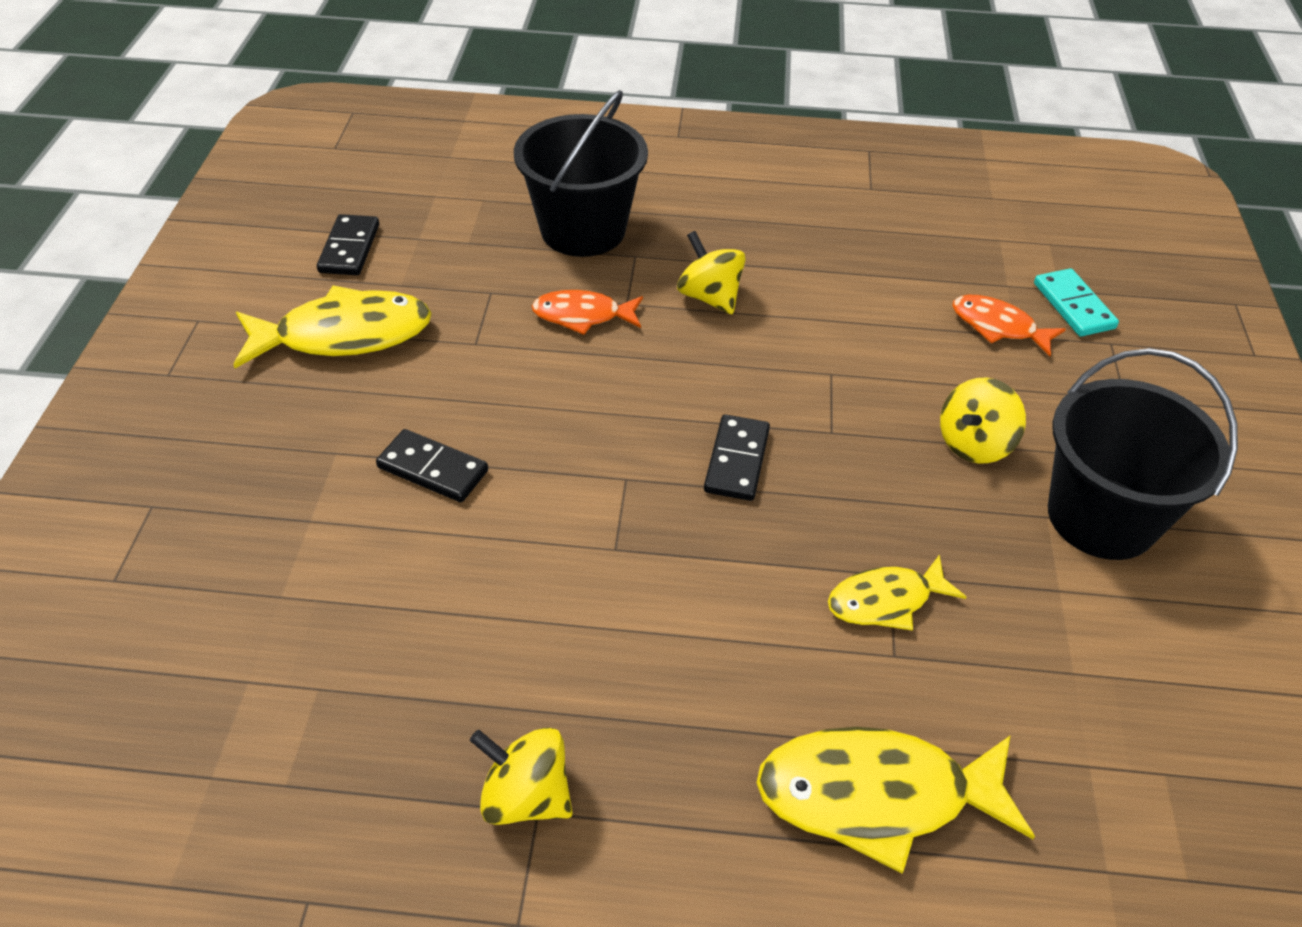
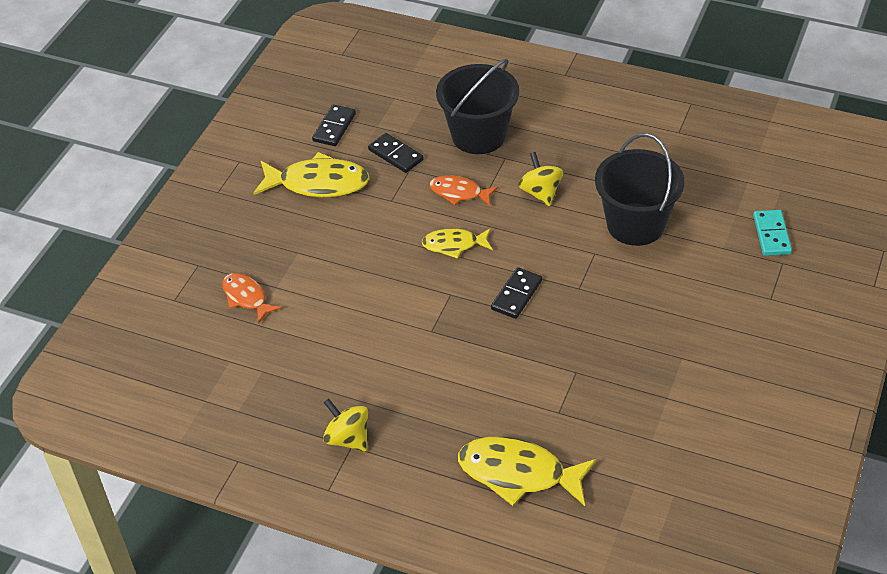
camera: 20 degrees right, 0 degrees up
black domino [376,429,488,502] -> black domino moved to [368,133,424,173]
yellow fish [828,554,966,631] -> yellow fish moved to [422,228,492,259]
yellow spinning top [940,378,1026,463] -> none
orange fish [952,295,1066,356] -> orange fish moved to [222,273,282,324]
black bucket [1048,348,1238,560] -> black bucket moved to [595,133,685,246]

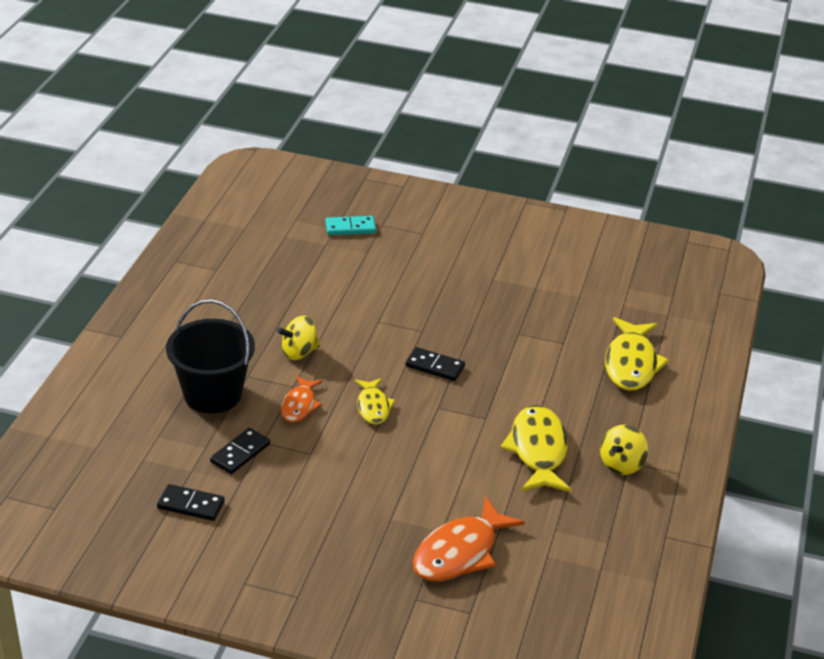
camera: 100 degrees left, 10 degrees down
orange fish [222,273,282,324] -> orange fish [413,496,525,581], size x1.69
yellow fish [254,152,370,197] -> yellow fish moved to [500,405,572,492]
black bucket [595,133,685,246] -> none

